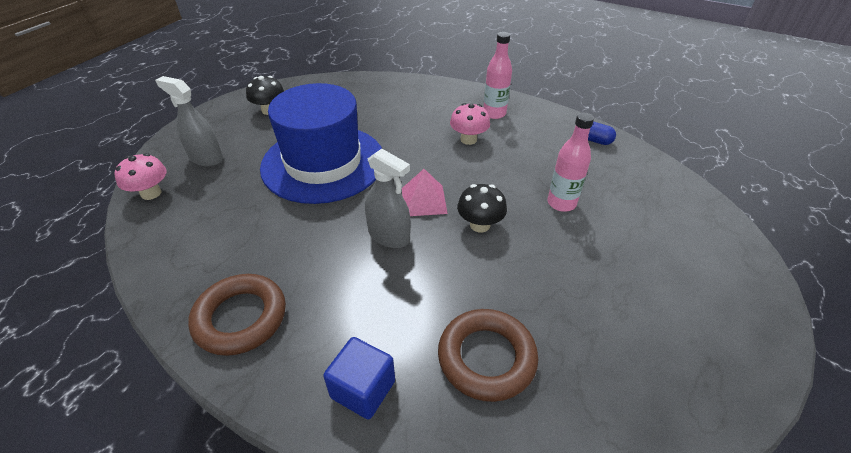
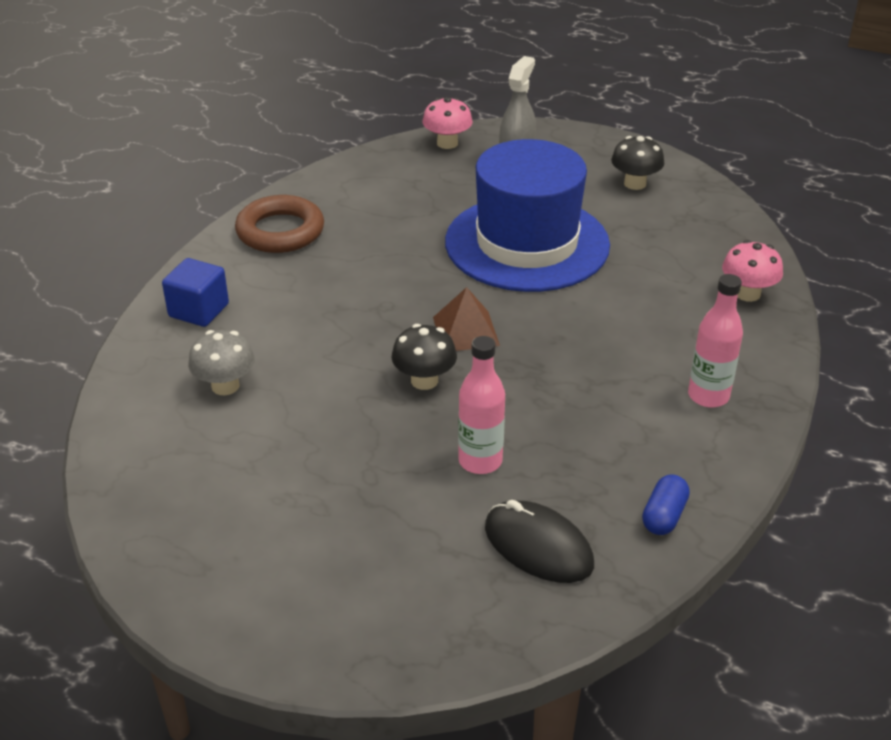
camera: 85 degrees right, 5 degrees down
grey spray bottle [365,149,411,248] -> none
pink pyramid [402,169,448,216] -> brown pyramid [433,287,500,351]
brown ring [438,309,538,402] -> grey mushroom [188,330,255,395]
pink mushroom [450,103,490,145] -> pink mushroom moved to [722,240,783,302]
none -> black mouse [485,500,594,583]

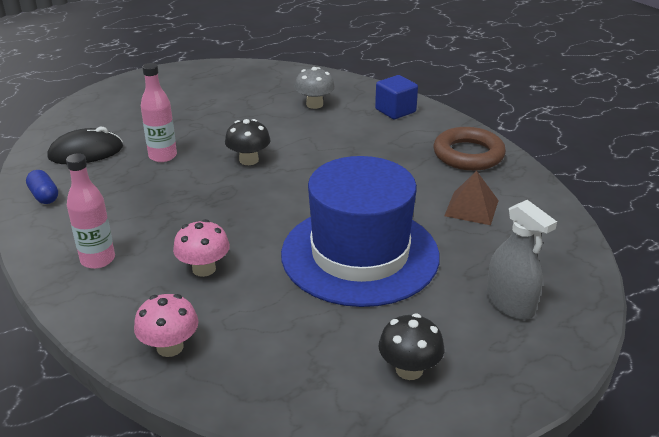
camera: 120 degrees right, 5 degrees down
pink mushroom [422,97,472,149] -> pink mushroom moved to [173,219,230,277]
brown pyramid [433,287,500,351] -> brown pyramid moved to [444,171,499,225]

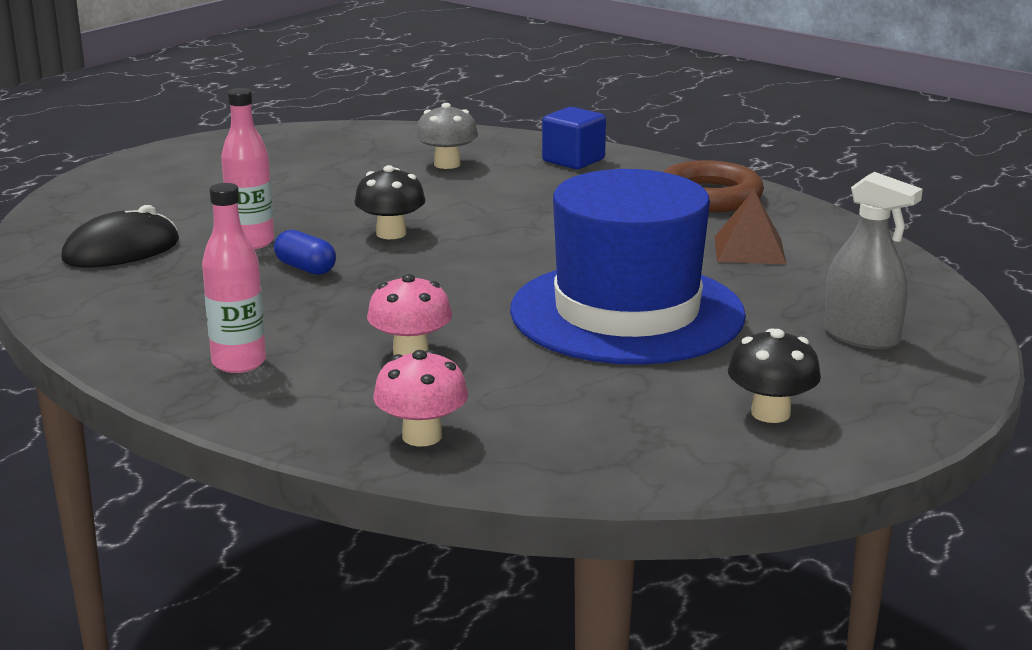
camera: 15 degrees left, 10 degrees down
blue capsule [26,170,58,204] -> blue capsule moved to [274,230,336,275]

